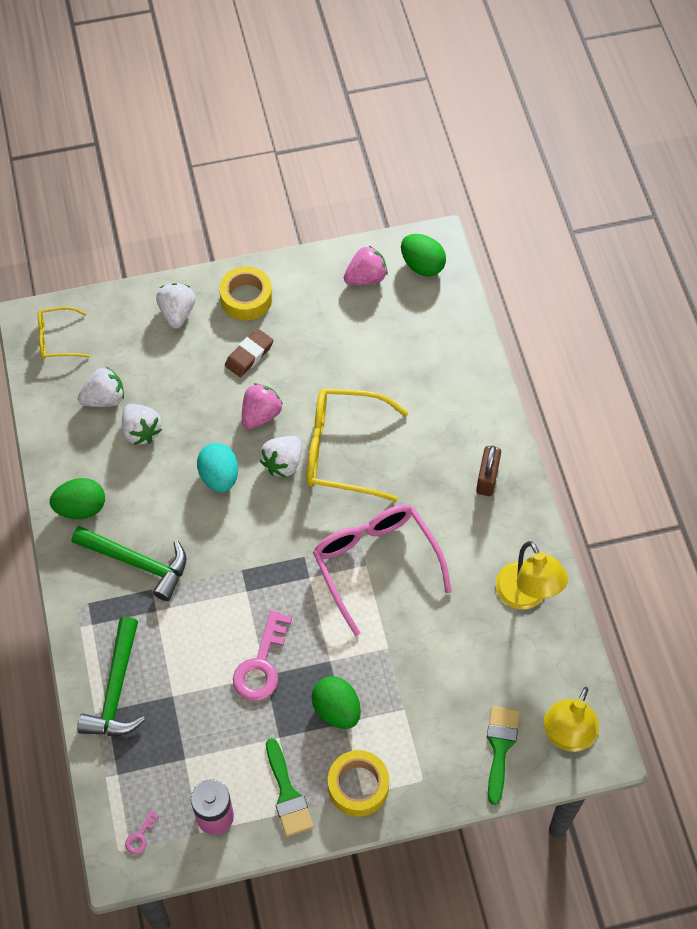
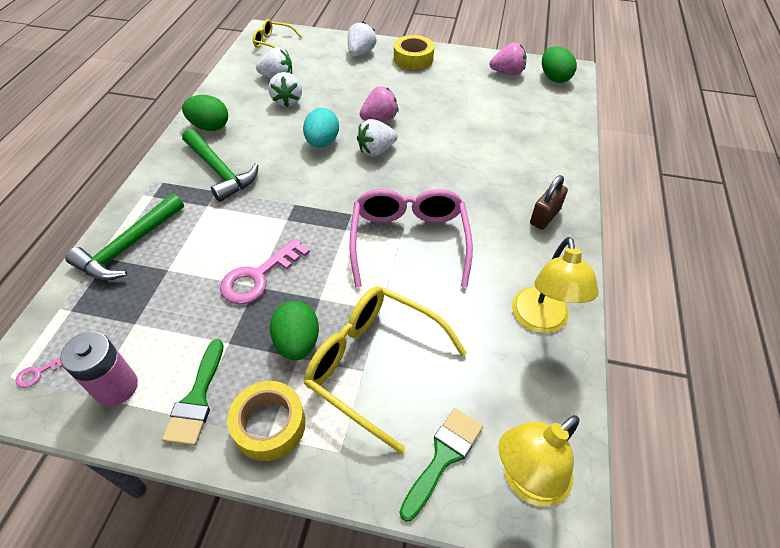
camera: 25 degrees right, 10 degrees down
brown eraser [225,329,273,377] -> none
yellow glasses [307,388,409,502] -> yellow glasses moved to [304,286,467,454]

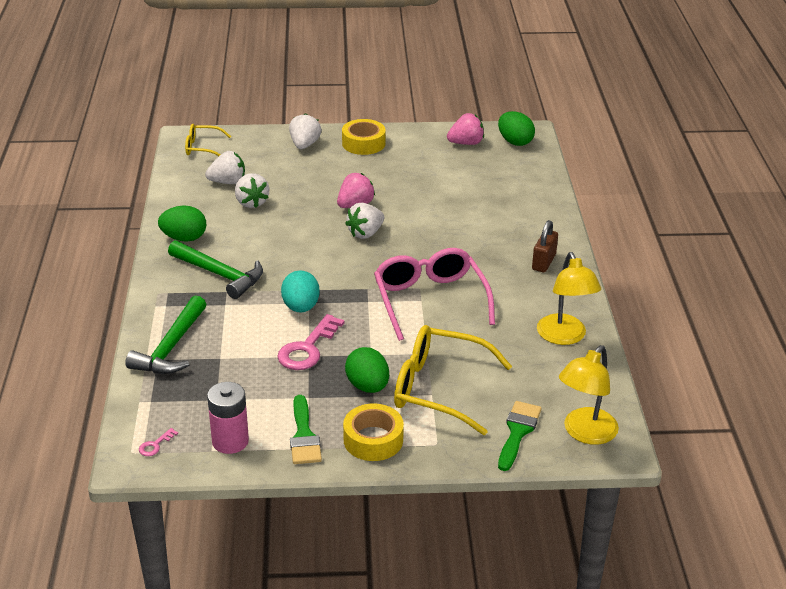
camera: 15 degrees left, 15 degrees down
turquoise egg [303,108,339,147] -> turquoise egg moved to [281,270,320,313]

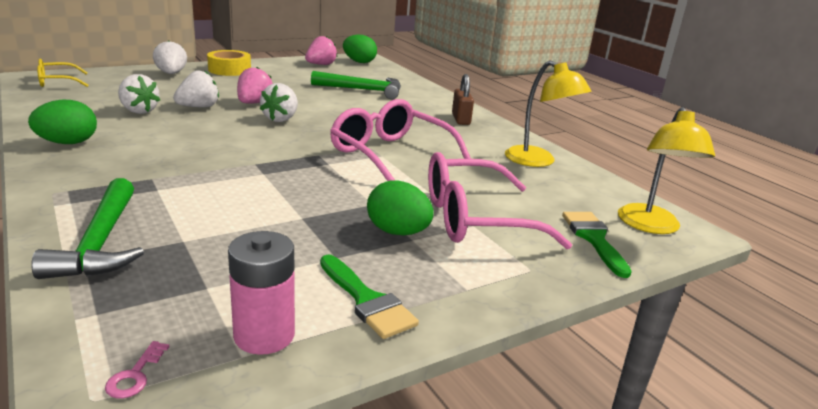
camera: 30 degrees left, 10 degrees down
green hammer [168,240,263,299] -> green hammer moved to [311,71,401,99]
white strawberry [205,151,245,184] -> white strawberry moved to [173,70,219,108]
pink key [277,314,345,370] -> none
turquoise egg [281,270,320,313] -> none
yellow tape [343,403,404,461] -> none
yellow glasses [394,325,512,435] -> pink glasses [428,152,572,249]

